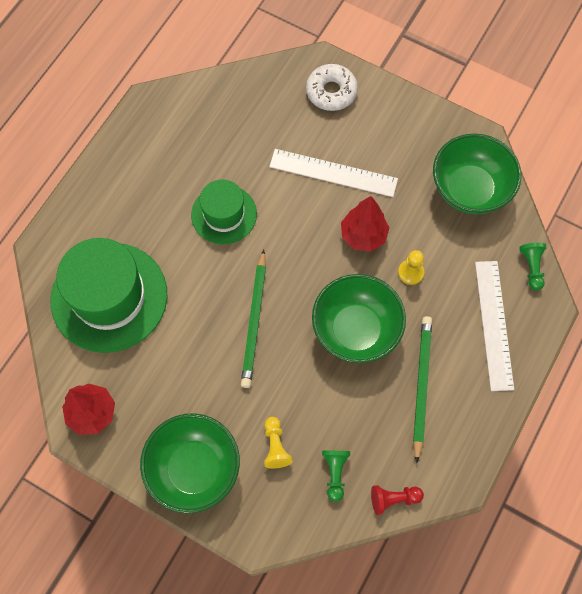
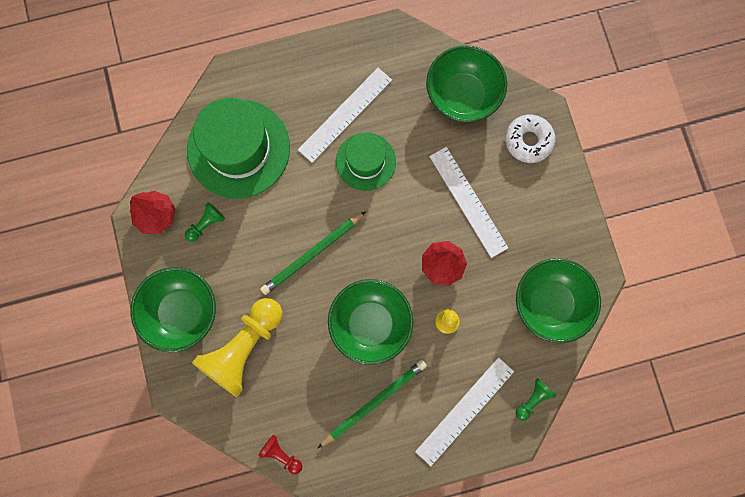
camera: 45 degrees right, 10 degrees up
yellow pawn [264,417,293,469] -> yellow pawn [192,298,282,397], size x2.26
green pawn [322,451,350,502] -> green pawn moved to [185,202,225,242]
none -> white ruler [298,68,392,163]
none -> green bowl [426,45,507,122]

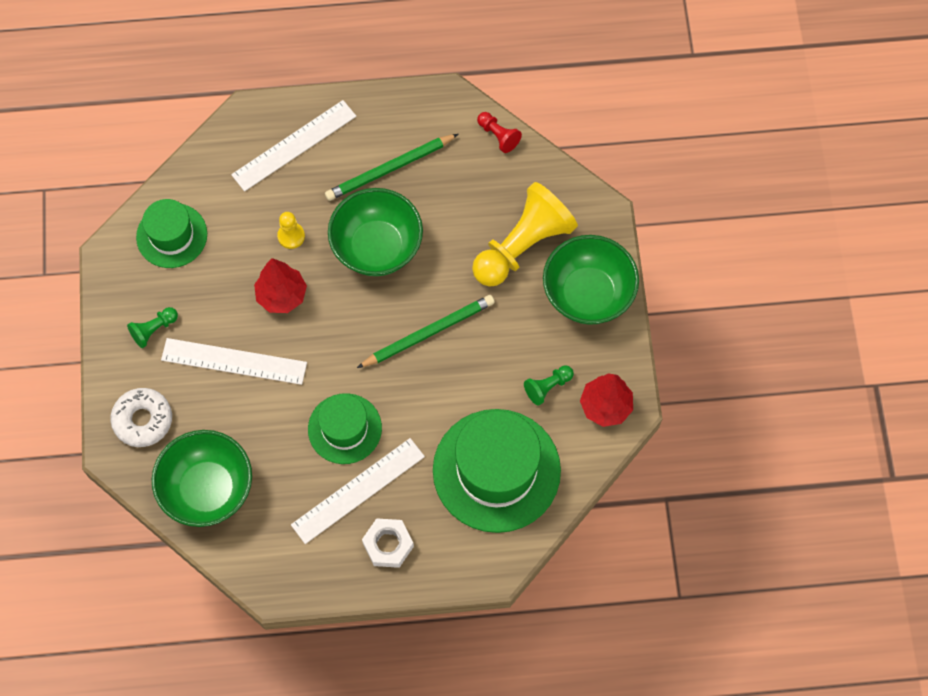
camera: 170 degrees left, 10 degrees down
white ruler [429,147,508,258] -> white ruler turned 60 degrees counterclockwise [161,338,307,385]
green bowl [516,258,601,343] -> green hat [136,199,207,268]
green pawn [516,378,556,421] -> green pawn moved to [127,307,178,348]
none -> white nut [362,518,414,568]

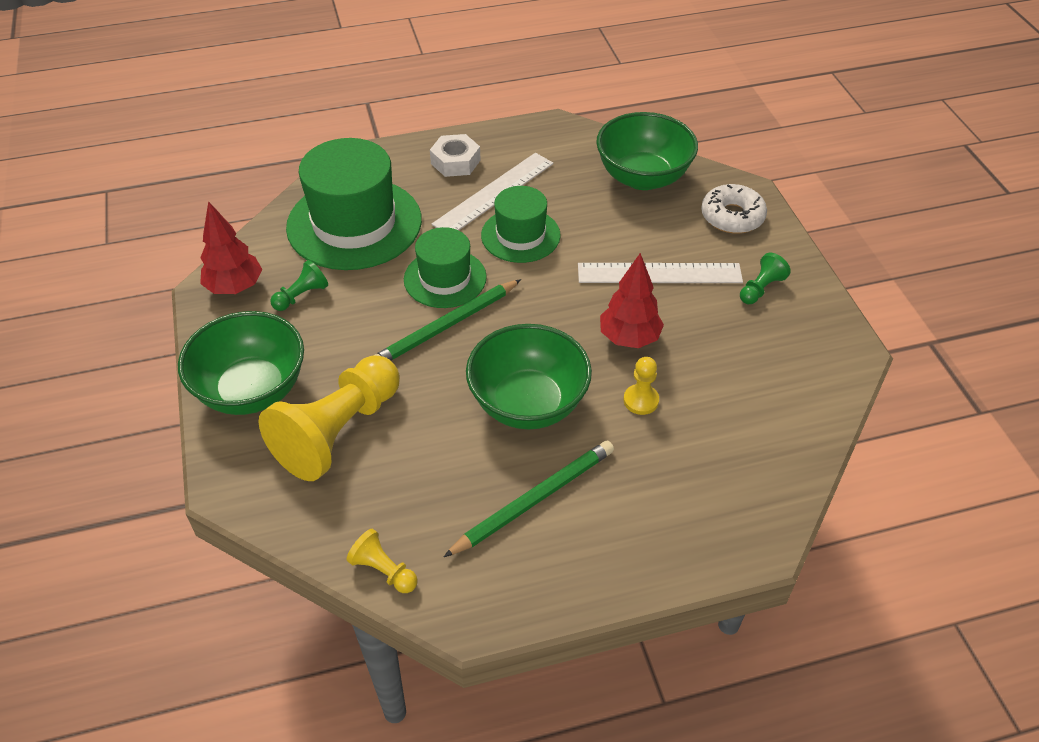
camera: 170 degrees right, 20 degrees down
green hat [136,199,207,268] -> green hat moved to [404,227,487,308]
white ruler [231,100,356,191] -> none
red pawn [477,112,522,153] -> yellow pawn [347,529,418,593]

